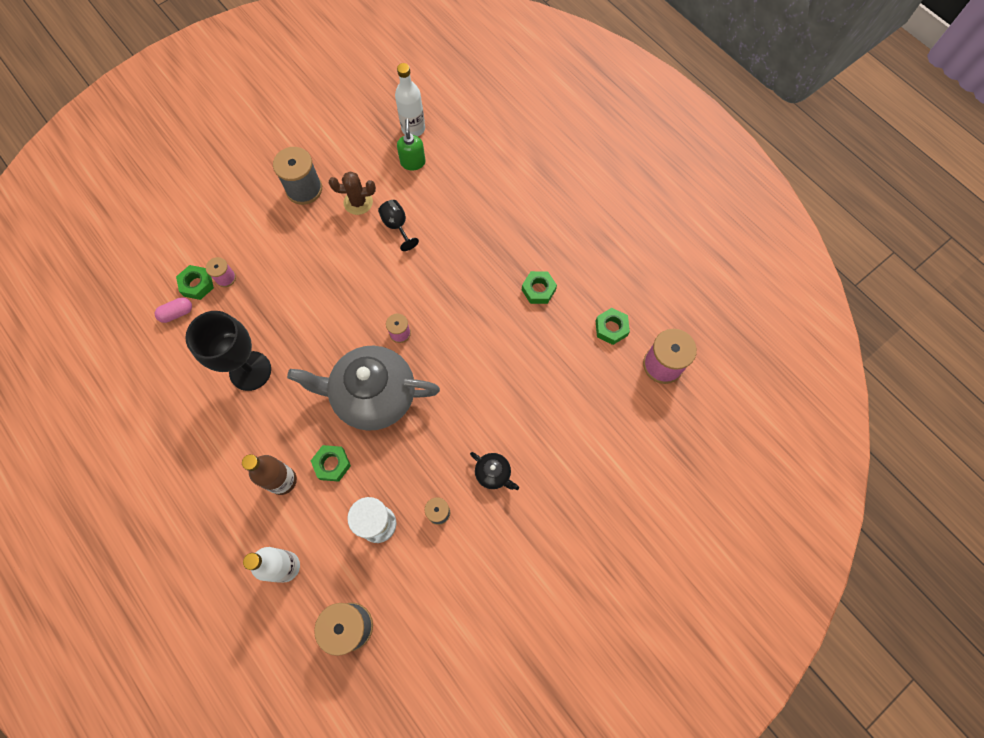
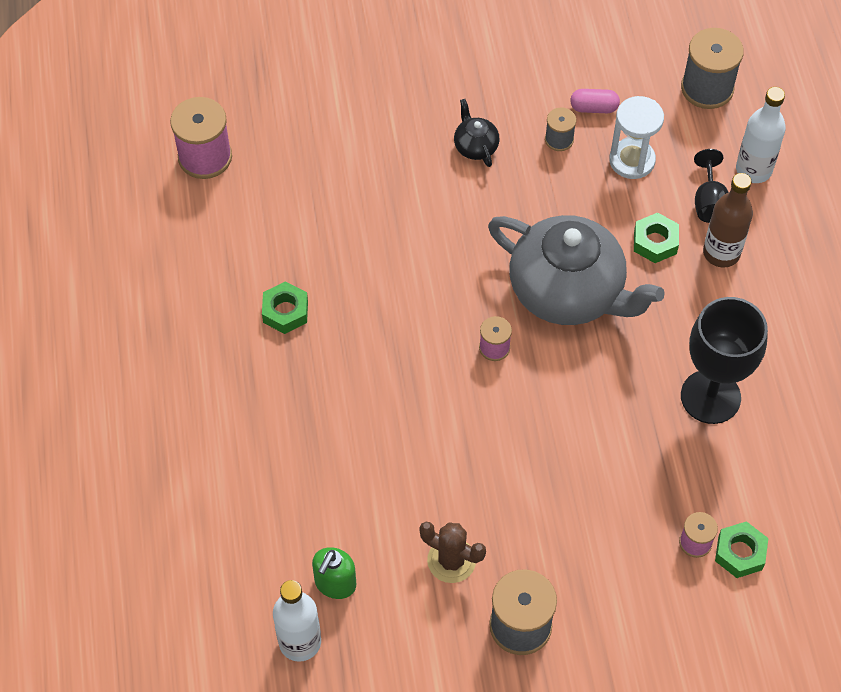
camera: 150 degrees left, 10 degrees down
pink capsule [155,297,192,323] -> pink capsule moved to [570,89,620,113]
black goblet [378,200,419,251] -> black goblet moved to [694,149,729,223]
green nut [596,308,630,345] -> none

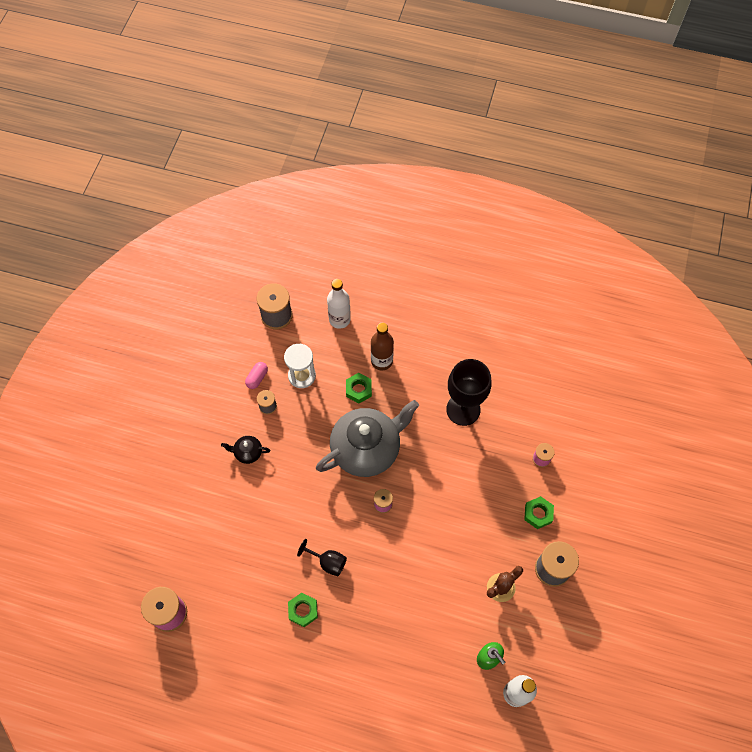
camera: 65 degrees left, 5 degrees up
black goblet [694,149,729,223] -> black goblet moved to [297,539,347,576]
green nut [715,521,768,578] -> green nut moved to [524,496,554,529]

